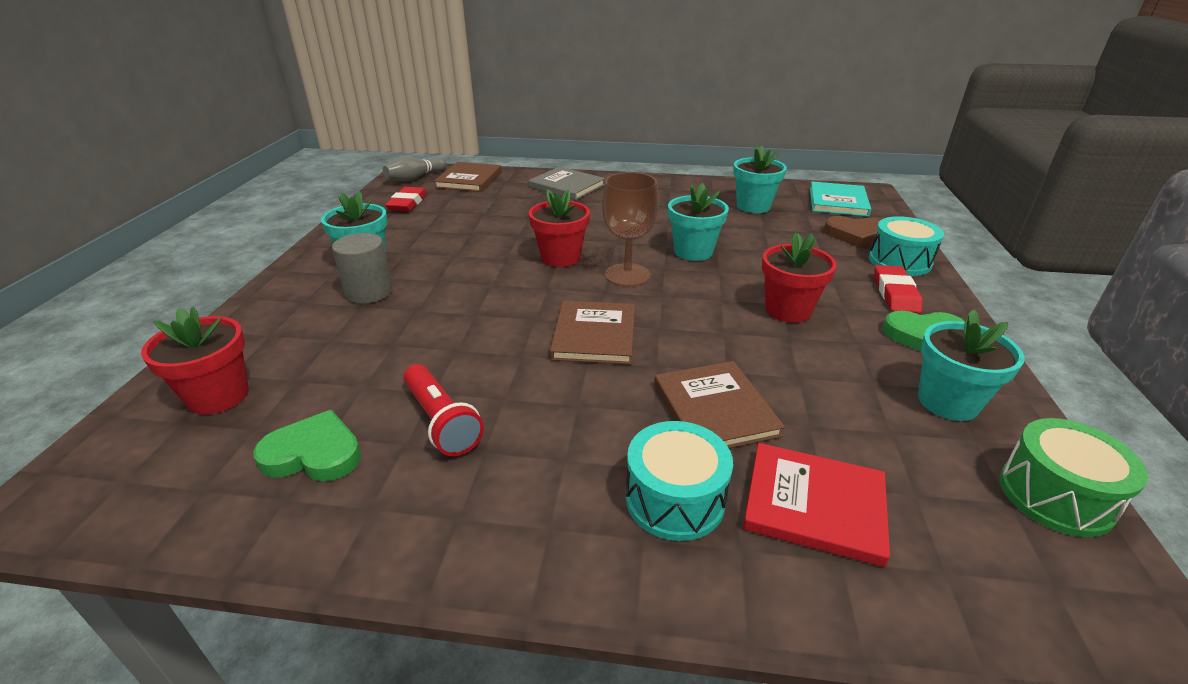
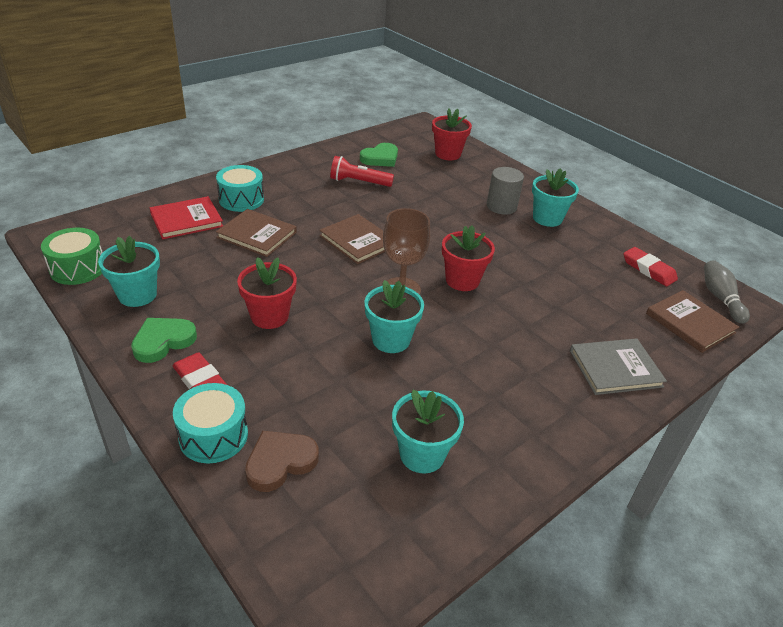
camera: 130 degrees right, 5 degrees up
turquoise book [810,182,871,217] -> none

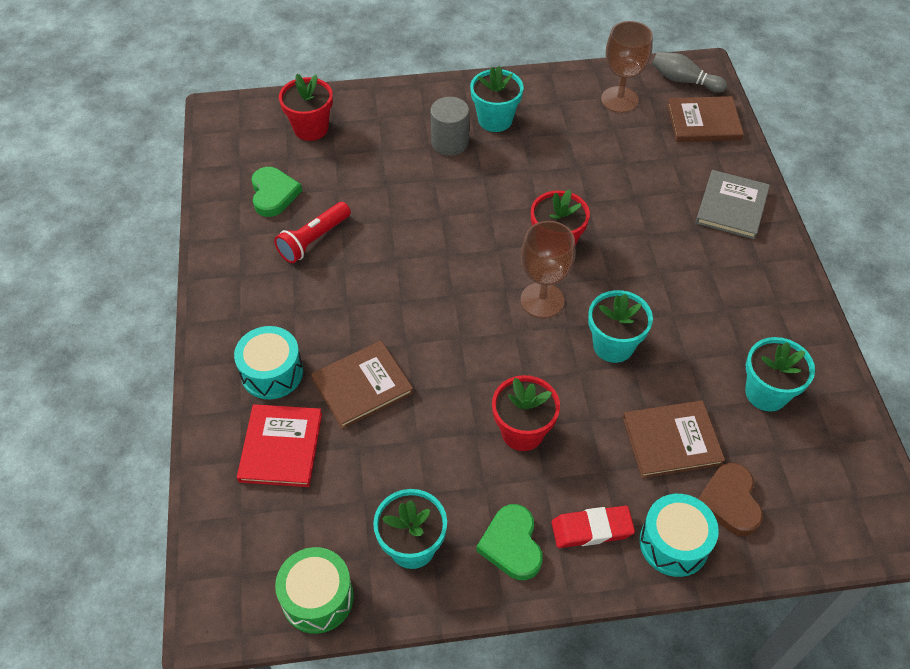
camera: 55 degrees left, 15 degrees up
brown book [319,214,385,264] -> brown book moved to [623,400,725,478]
red eraser [623,247,678,286] -> brown goblet [601,21,653,113]

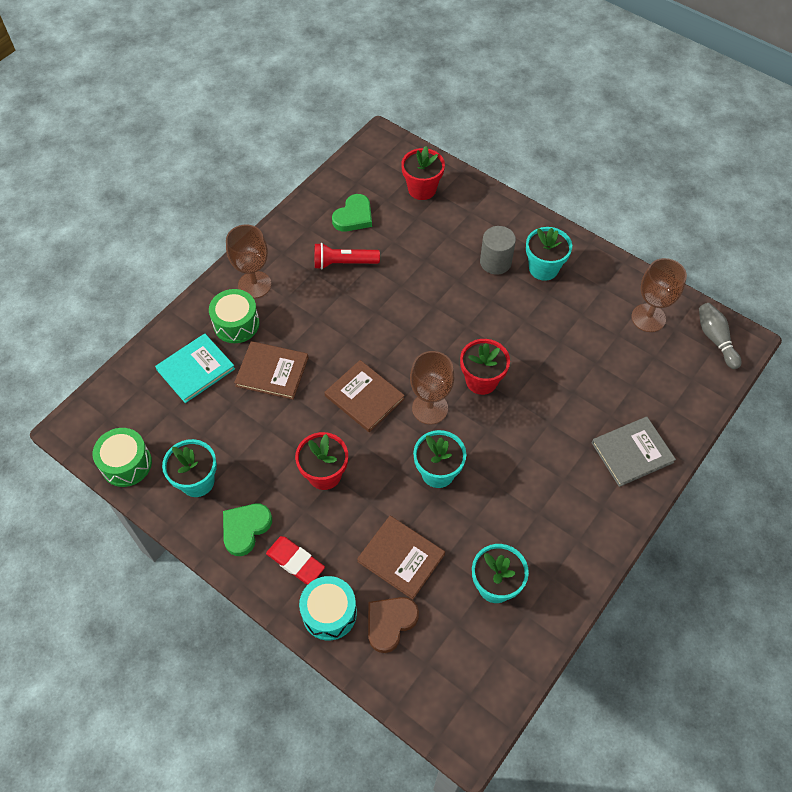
camera: 45 degrees right, 5 degrees up
turquoise drum [234,326,303,399] -> green drum [209,289,260,343]
red book [237,404,322,487] -> turquoise book [155,334,235,403]
brown book [667,96,744,142] -> brown book moved to [325,360,405,432]
none -> brown goblet [226,225,271,299]

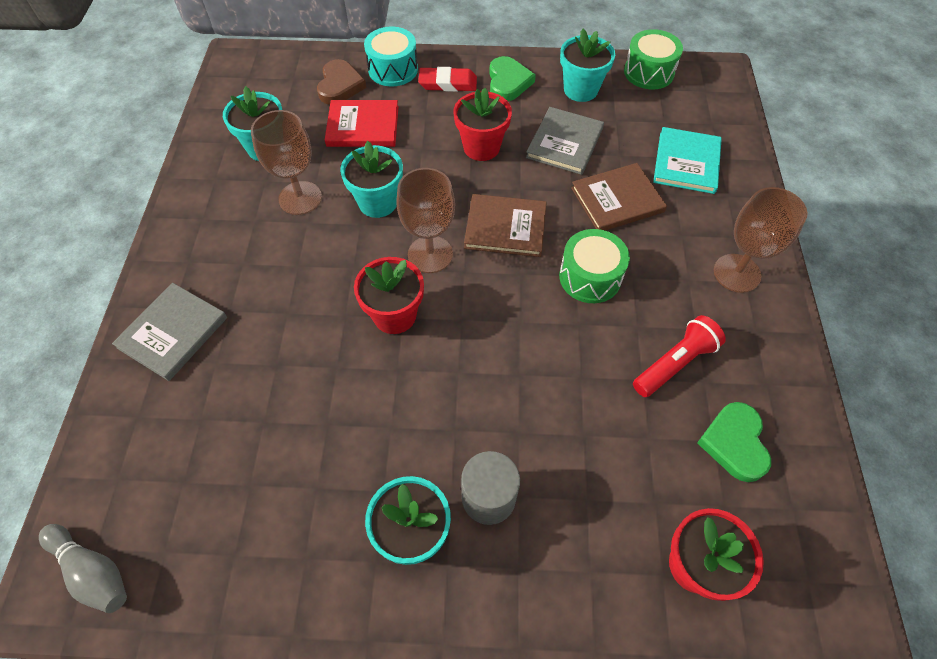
camera: 145 degrees right, 0 degrees up
green drum [209,289,260,343] -> green drum moved to [559,229,630,303]
brown book [357,516,445,600] -> red book [325,100,399,147]
brown goblet [631,258,687,332] -> brown goblet moved to [251,110,322,215]
none -> grey book [526,107,604,175]

